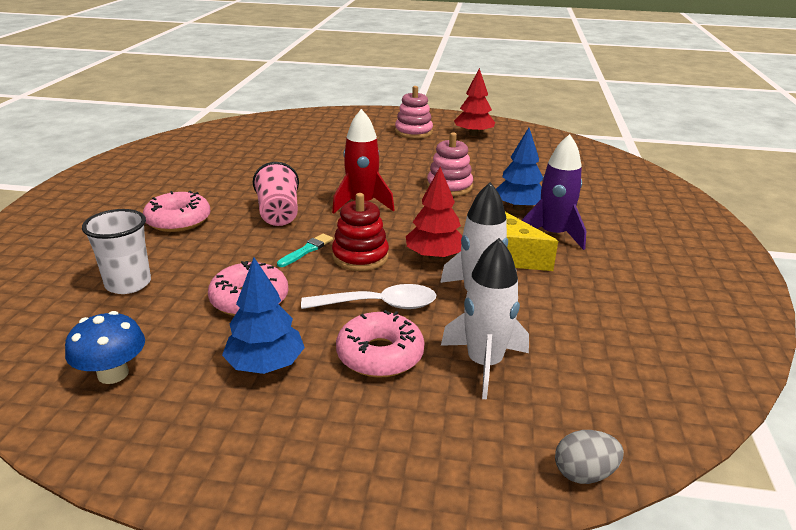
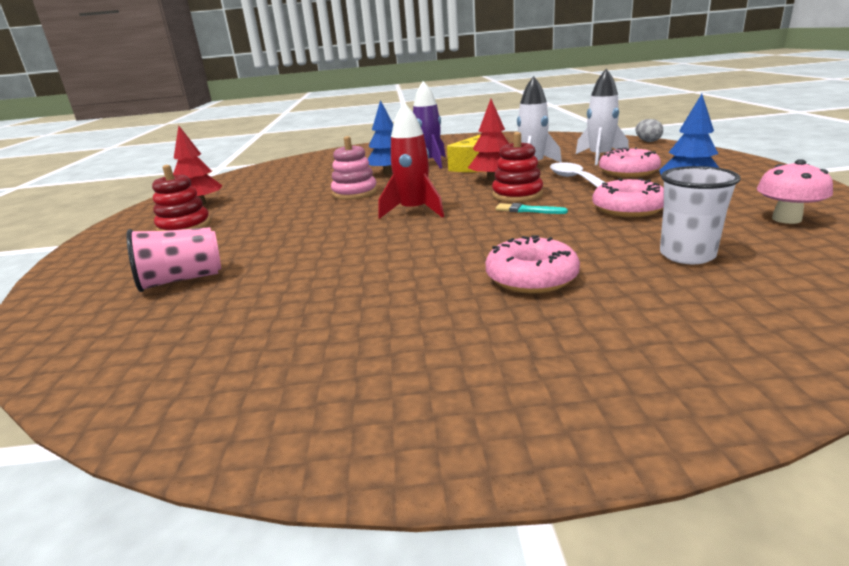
camera: 100 degrees left, 5 degrees down
blue mushroom [65,311,145,384] -> pink mushroom [757,159,833,224]
pink cup [253,162,299,226] -> pink cup moved to [126,227,221,292]
pink stacking toy [395,86,433,139] -> red stacking toy [152,165,211,231]

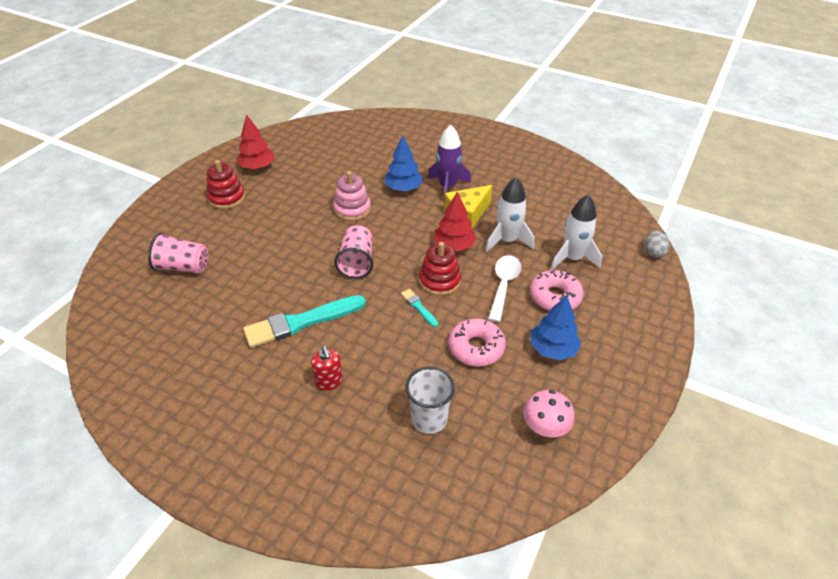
camera: 30 degrees right, 20 degrees up
red rocket [378,103,444,219] -> pink cup [334,225,373,279]
pink donut [485,235,580,294] -> red soap dispenser [311,346,343,391]
none -> turquoise brush [243,295,366,348]

